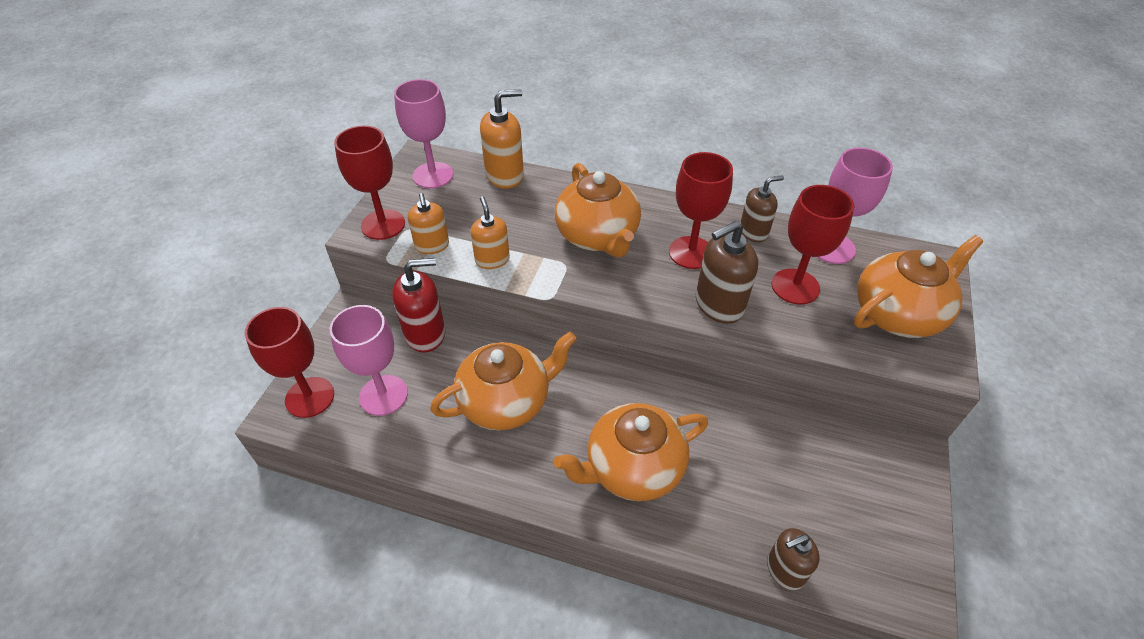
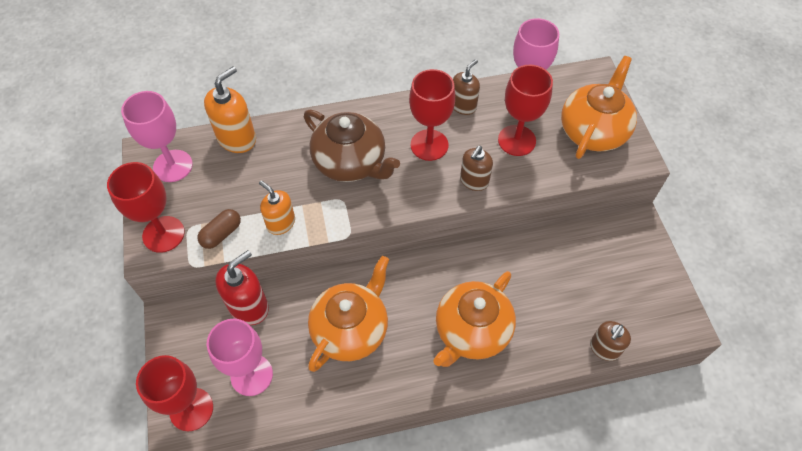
camera: 30 degrees left, 10 degrees up
orange soap dispenser [408,193,449,254] -> brown capsule [197,209,241,249]
orange teapot [555,163,641,258] -> brown teapot [304,110,400,182]
brown soap dispenser [696,221,758,324] -> brown soap dispenser [460,146,493,191], size x0.66

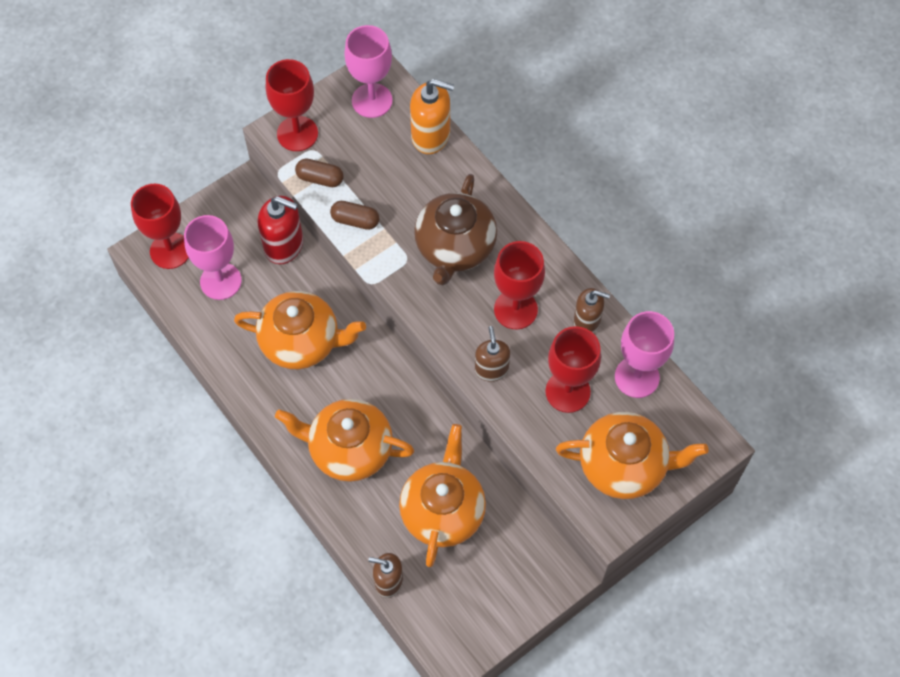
camera: 65 degrees right, 5 degrees up
orange soap dispenser [259,181,295,235] -> brown capsule [330,201,380,230]
brown soap dispenser [460,146,493,191] -> brown soap dispenser turned 75 degrees clockwise [475,326,510,382]
none -> orange teapot [399,424,486,567]

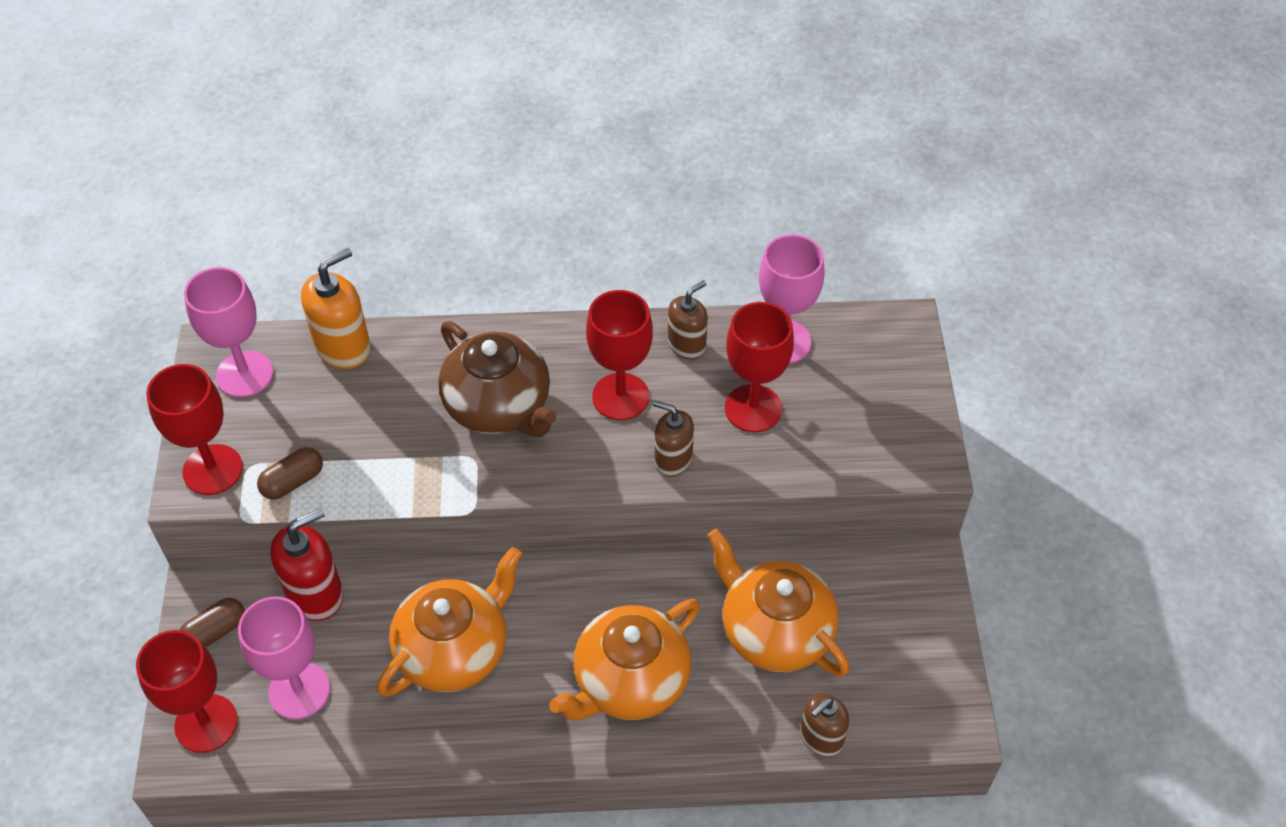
camera: 55 degrees left, 10 degrees down
brown capsule [330,201,380,230] -> brown capsule moved to [180,598,245,647]
orange teapot [556,412,709,499] -> none

